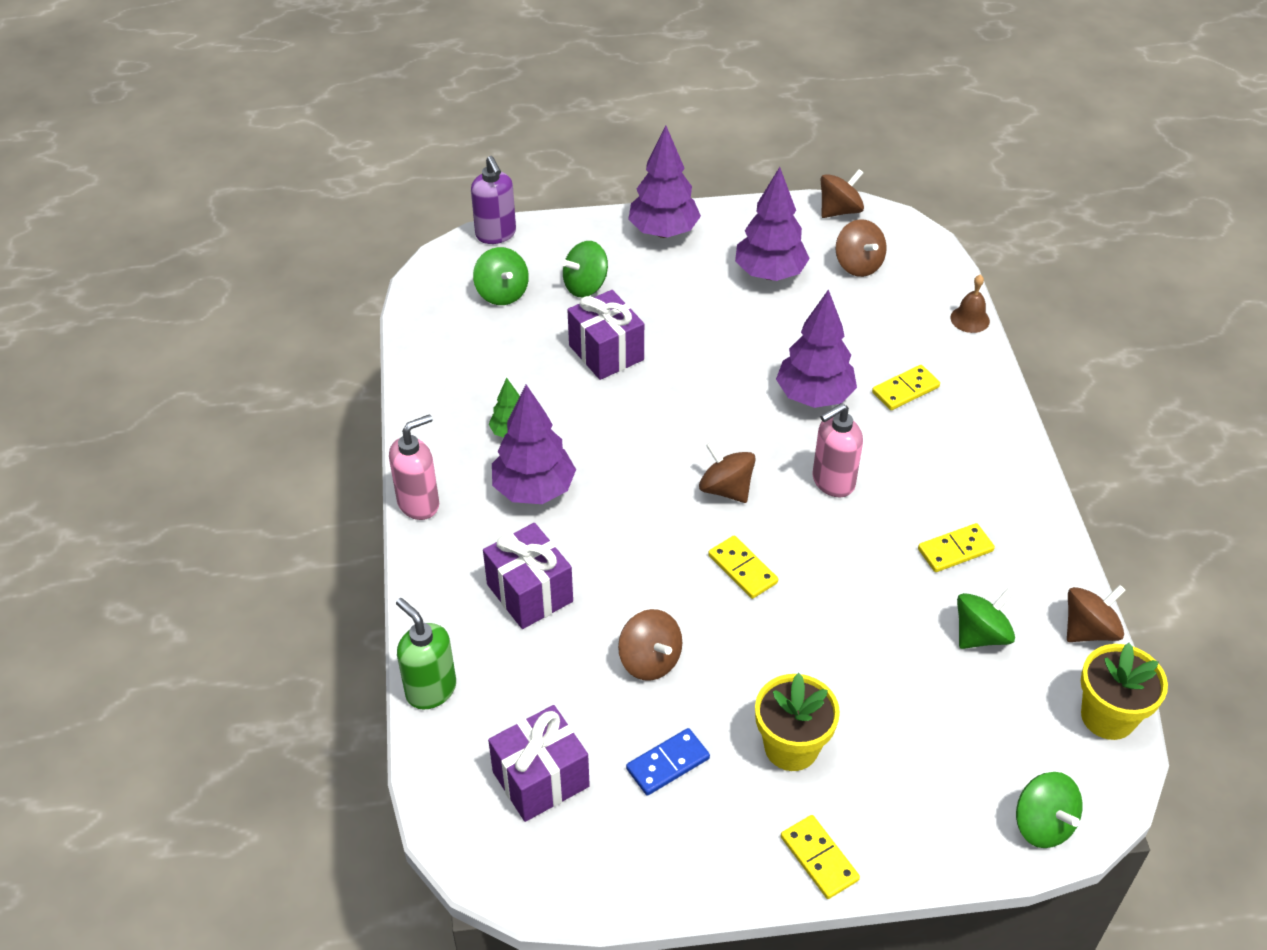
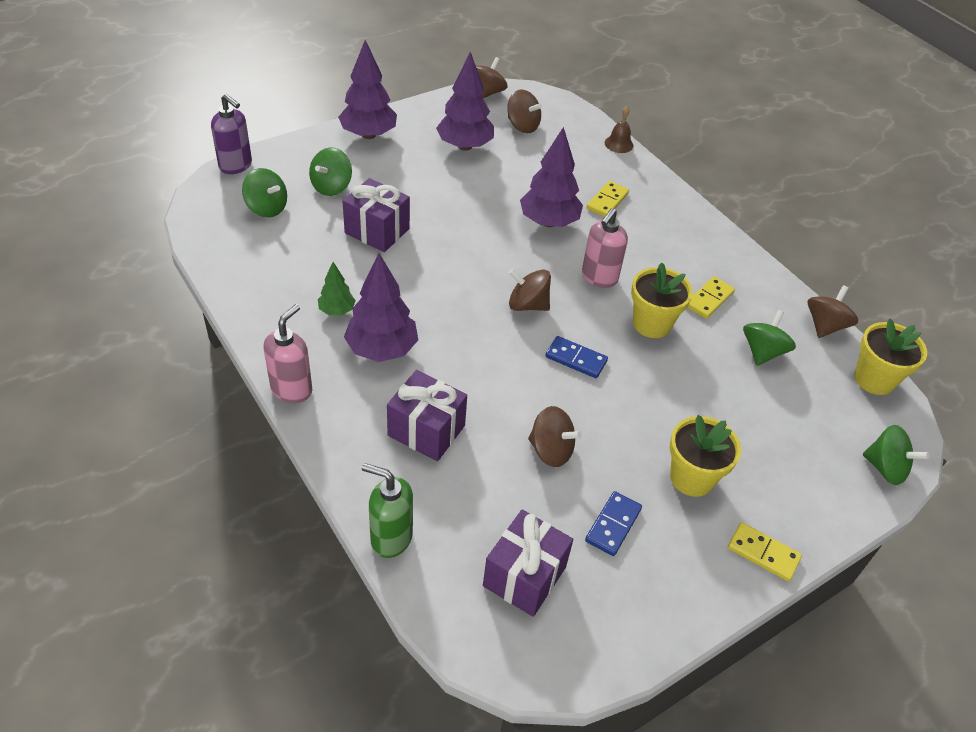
camera: 30 degrees left, 0 degrees up
yellow domino [708,536,778,599] -> blue domino [545,336,608,378]
none -> yellow flower pot [631,262,693,338]

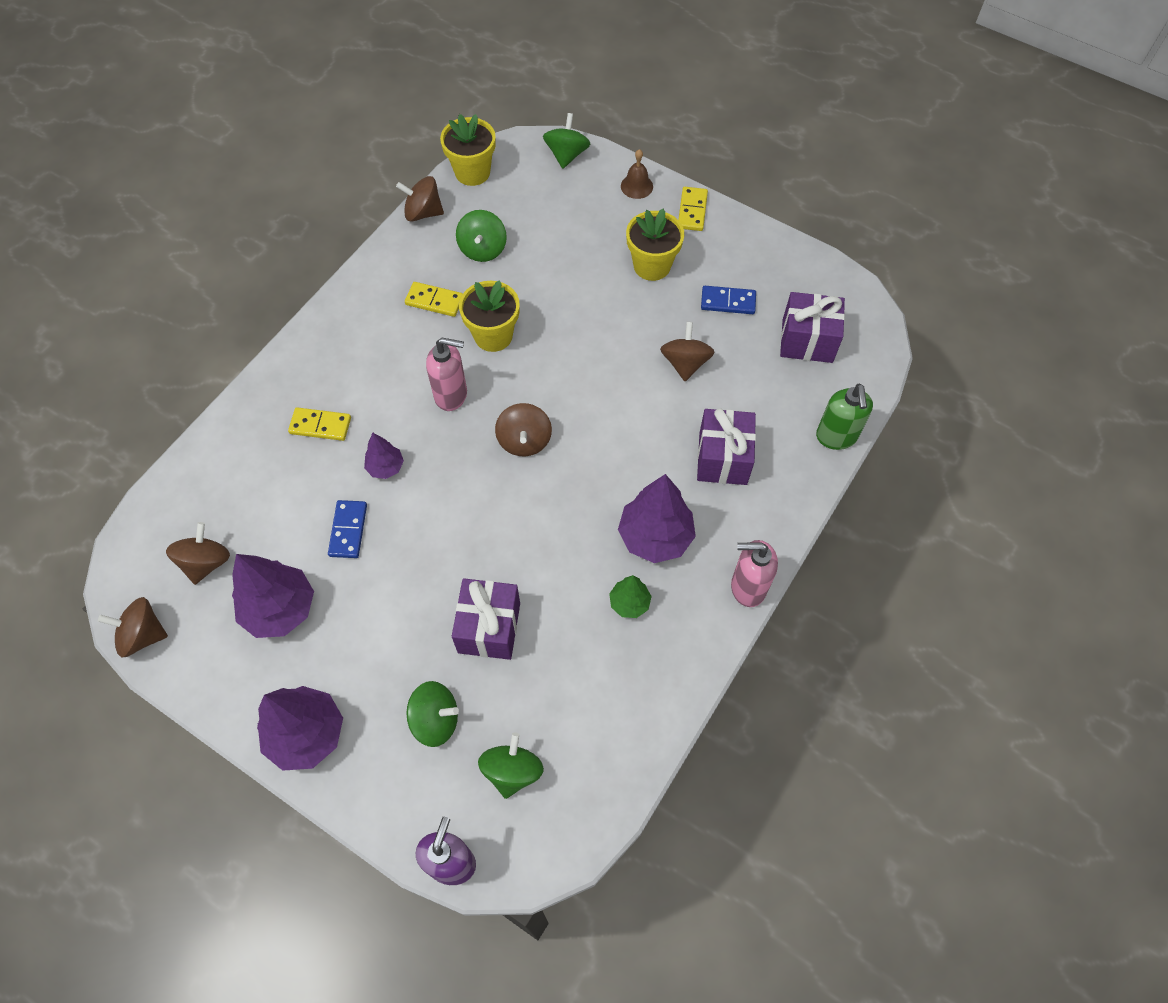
camera: 110 degrees left, 15 degrees up
purple tree [520,127,583,227] -> purple tree [364,433,404,479], size x0.53
blue domino [545,336,608,378] -> blue domino moved to [328,500,367,558]
brown bell [605,106,633,153] -> brown bell moved to [621,149,653,199]
green spinning top [743,310,796,366] -> green spinning top turned 90 degrees counterclockwise [456,210,507,262]

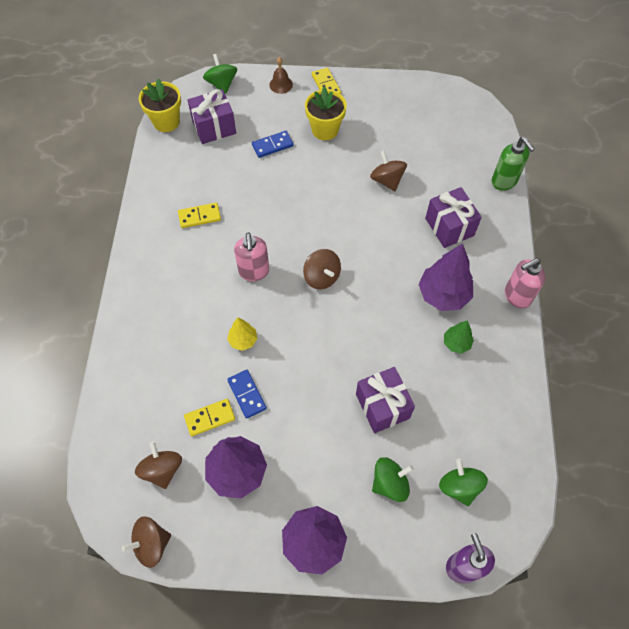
camera: 30 degrees left, 0 degrees up
yellow domino [288,407,351,441] -> yellow domino moved to [184,399,235,436]
purple tree [364,433,404,479] -> yellow tree [227,318,257,351]
brown spinning top [396,176,444,222] -> none
pink soap dispenser [426,338,467,411] -> pink soap dispenser turned 105 degrees clockwise [234,233,269,281]
green spinning top [456,210,507,262] -> none
yellow flower pot [459,280,520,352] -> none
blue domino [701,286,756,314] -> blue domino moved to [252,131,294,158]
purple gift [780,292,845,363] -> purple gift moved to [188,89,236,144]

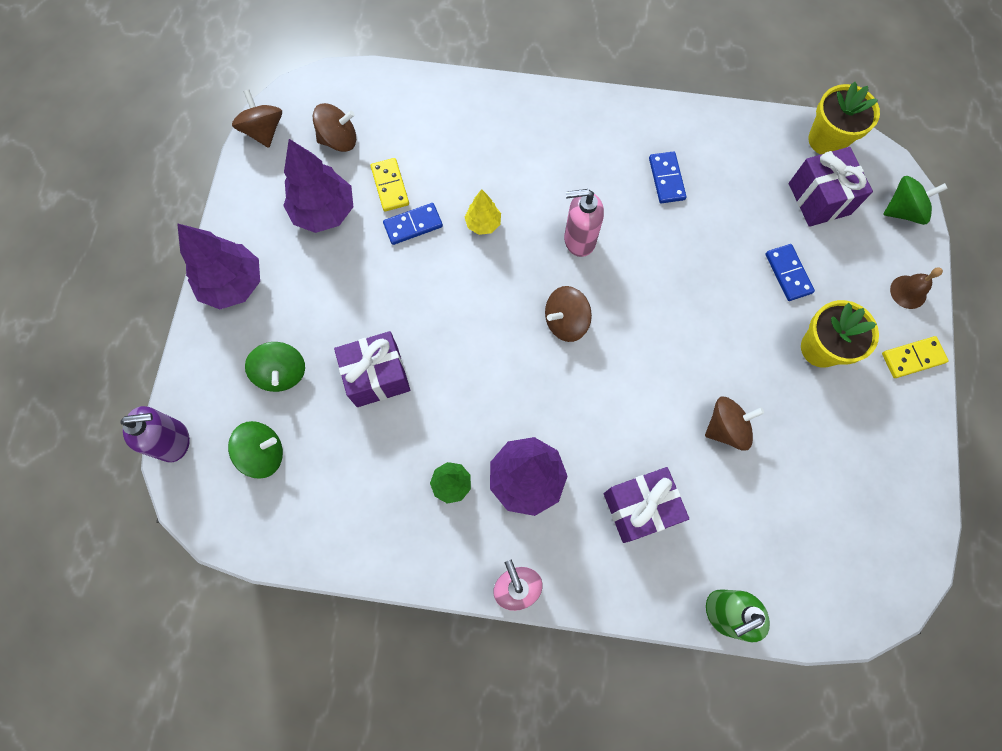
camera: 95 degrees right, 10 degrees up
yellow domino [178,203,221,228] -> blue domino [649,151,686,203]

